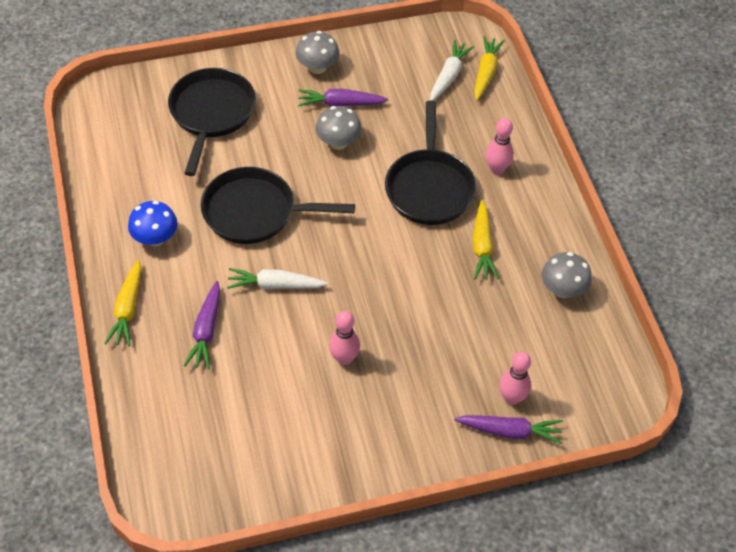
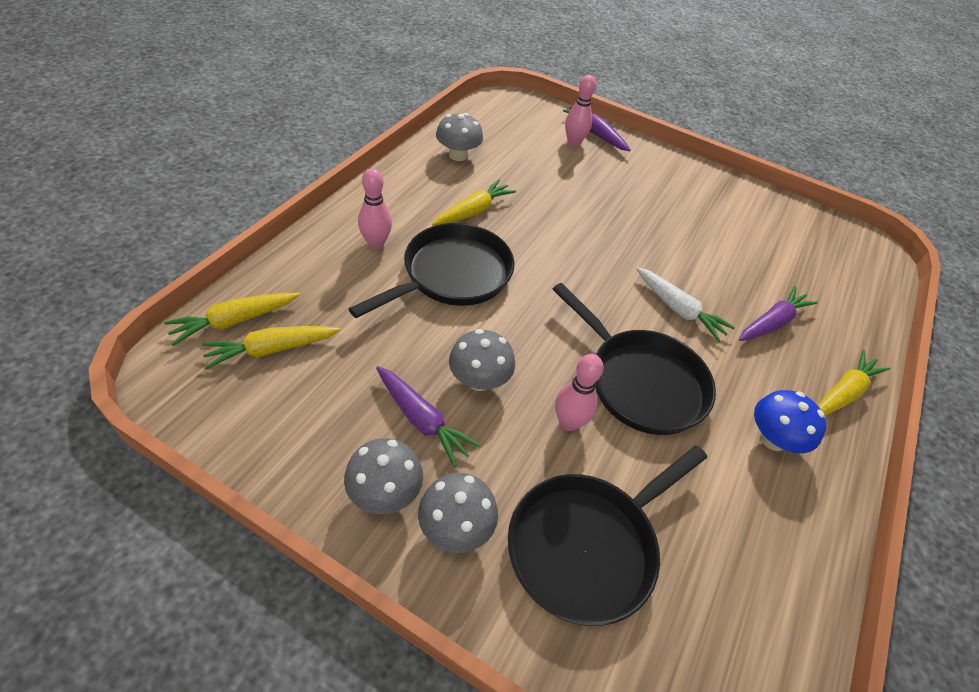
camera: 140 degrees left, 5 degrees down
pink bowling pin [329,311,360,365] -> pink bowling pin moved to [555,354,604,431]
white carrot [430,40,474,101] -> yellow carrot [202,326,340,369]
none -> grey mushroom [418,473,498,553]

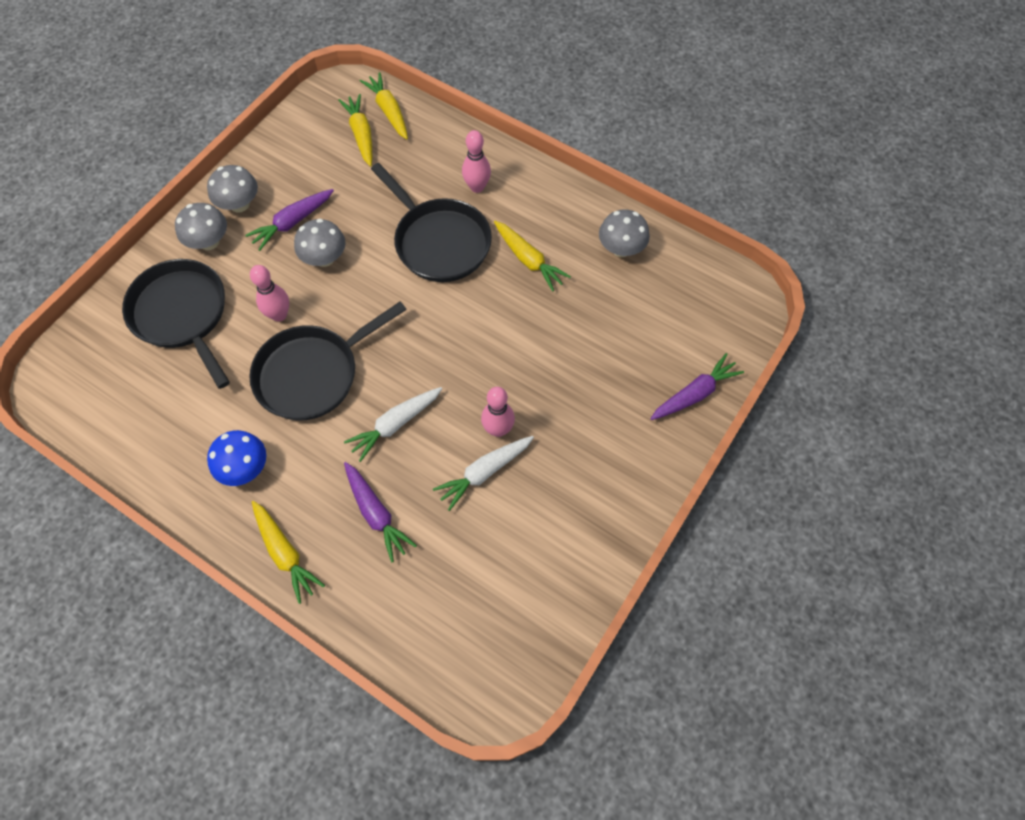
camera: 100 degrees right, 15 degrees up
pink bowling pin [565,75,596,146] -> pink bowling pin moved to [481,387,515,437]
none -> white carrot [433,436,534,511]

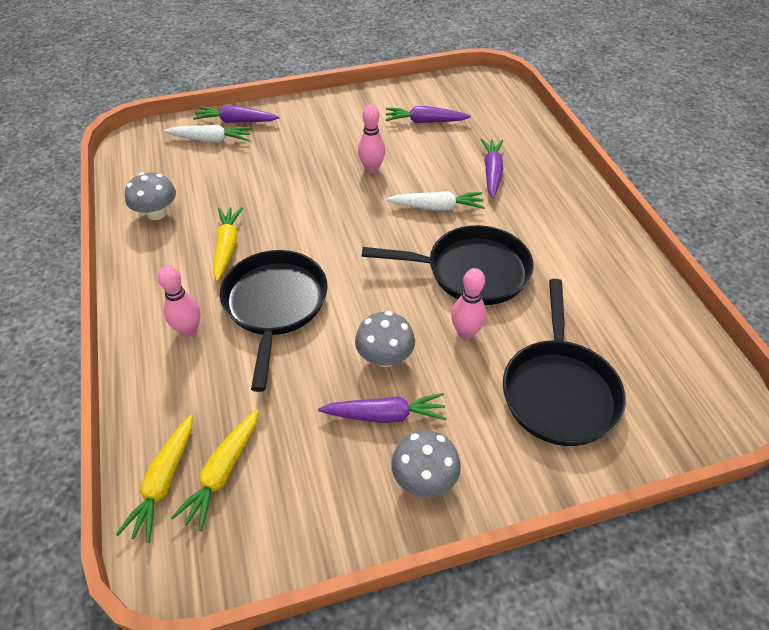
camera: 140 degrees left, 15 degrees down
grey mushroom [175,203,227,250] -> none
blue mushroom [207,430,266,486] -> none
yellow carrot [252,501,325,604] -> none
white carrot [433,436,534,511] -> white carrot moved to [164,125,252,142]
none -> purple carrot [385,106,471,123]

